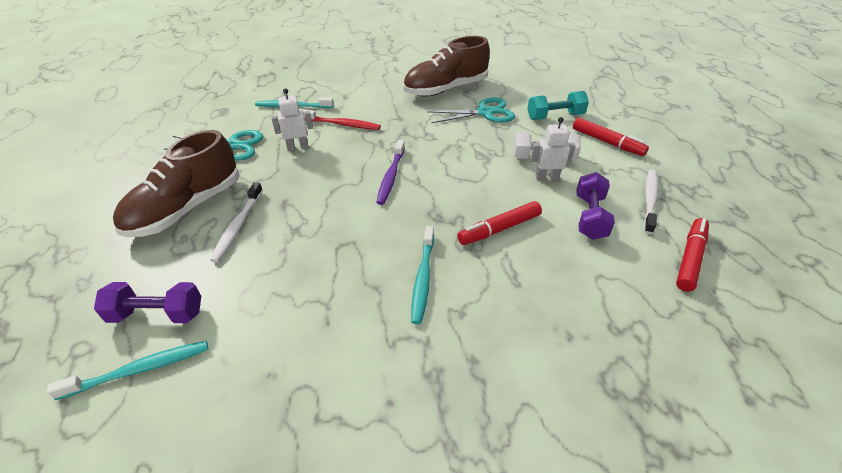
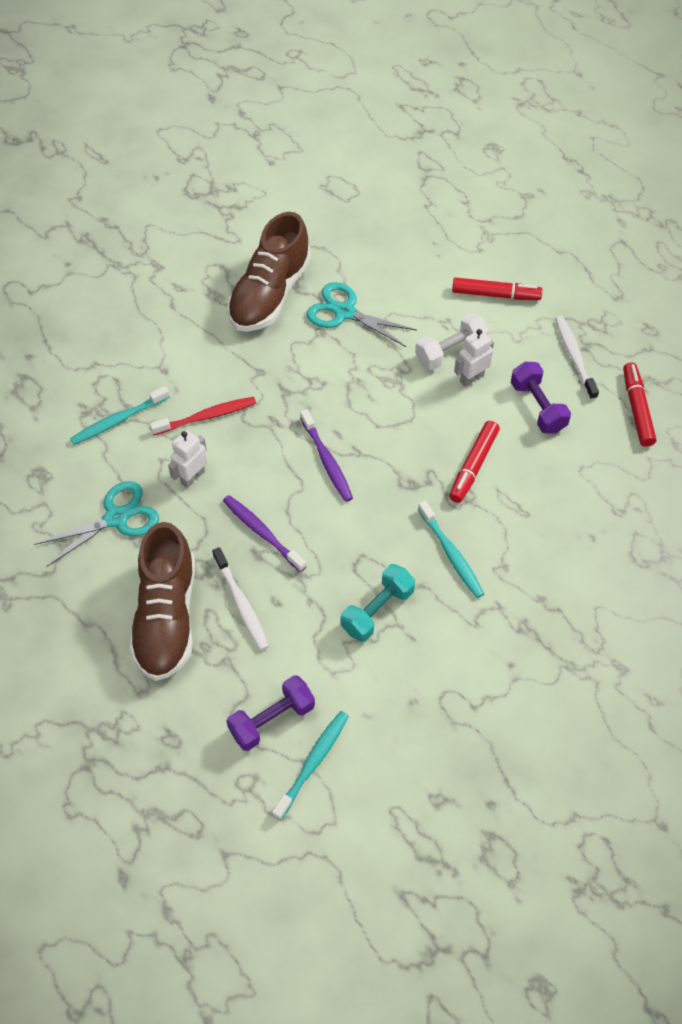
camera: 35 degrees left, 15 degrees up
turquoise scissors [427,97,515,123] -> turquoise scissors turned 105 degrees counterclockwise [307,282,417,347]
turquoise dumbbell [527,91,589,120] -> turquoise dumbbell moved to [341,564,415,642]
none -> purple toothbrush [223,495,307,572]

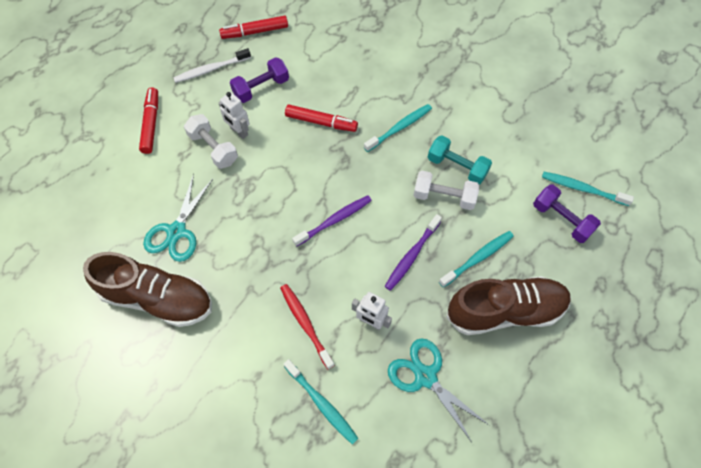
camera: 100 degrees left, 5 degrees up
white toothbrush [212,547,269,650] -> turquoise toothbrush [439,231,514,288]
none -> white dumbbell [413,171,479,210]

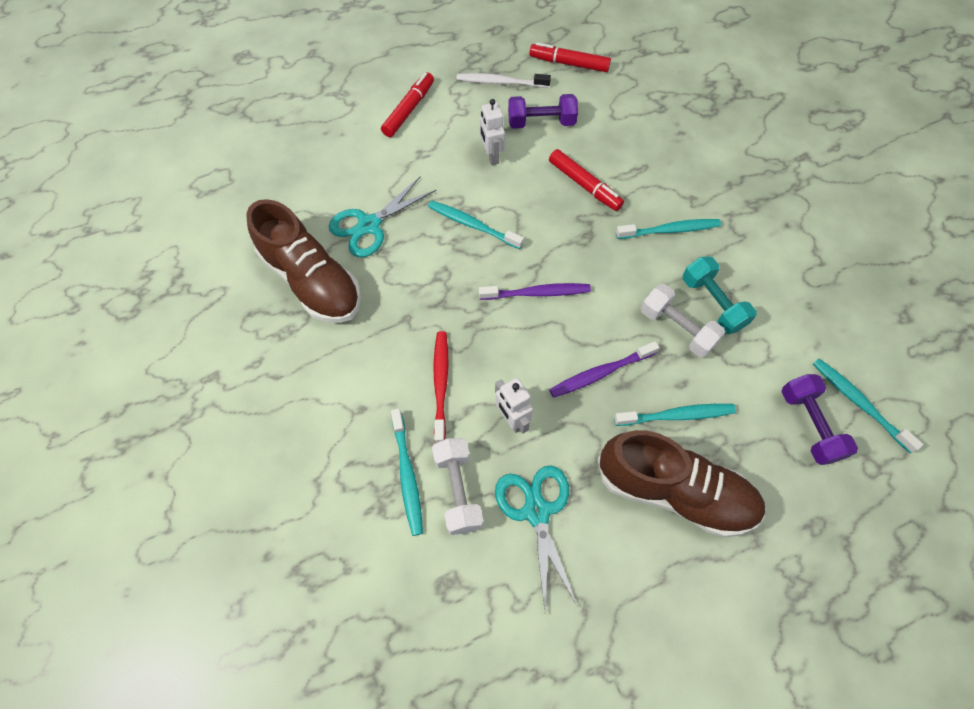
camera: 30 degrees right, 0 degrees up
white dumbbell [184,114,238,169] -> white dumbbell moved to [432,438,483,535]
none -> turquoise toothbrush [428,201,524,249]

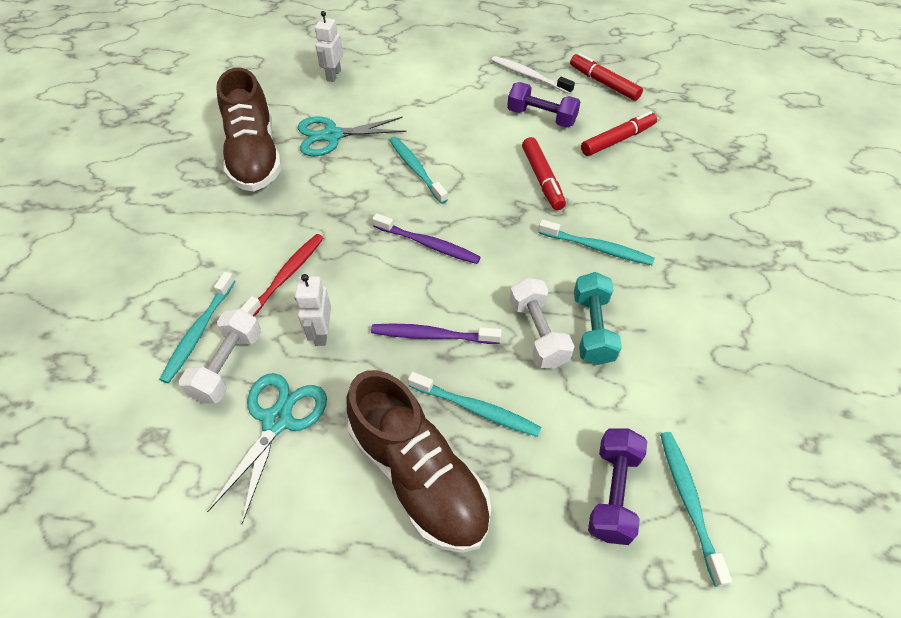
camera: 30 degrees right, 10 degrees down
red marker [381,72,434,137] -> red marker moved to [581,111,657,156]
white robot [480,99,505,165] -> white robot moved to [315,11,343,82]

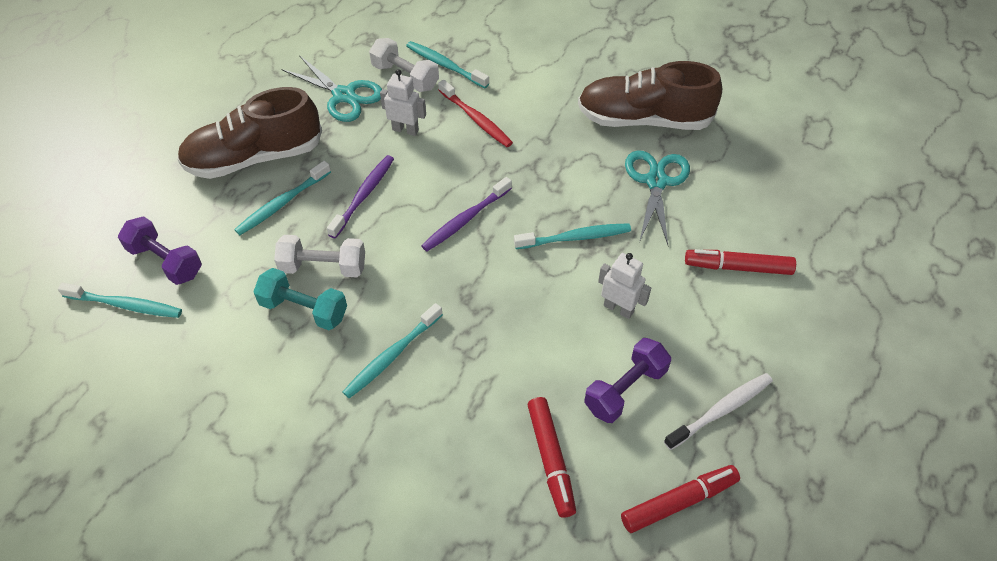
camera: 110 degrees right, 0 degrees up
white robot [315,11,343,82] -> white robot moved to [598,253,651,319]
red marker [522,137,566,210] -> red marker moved to [685,249,796,275]

